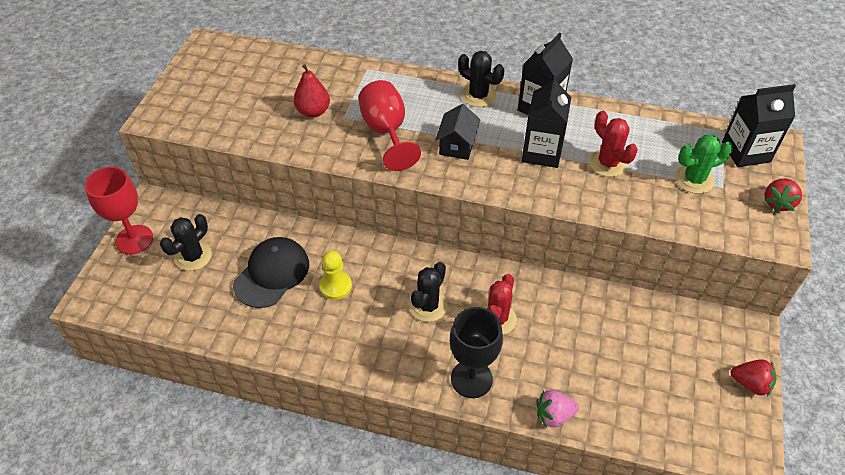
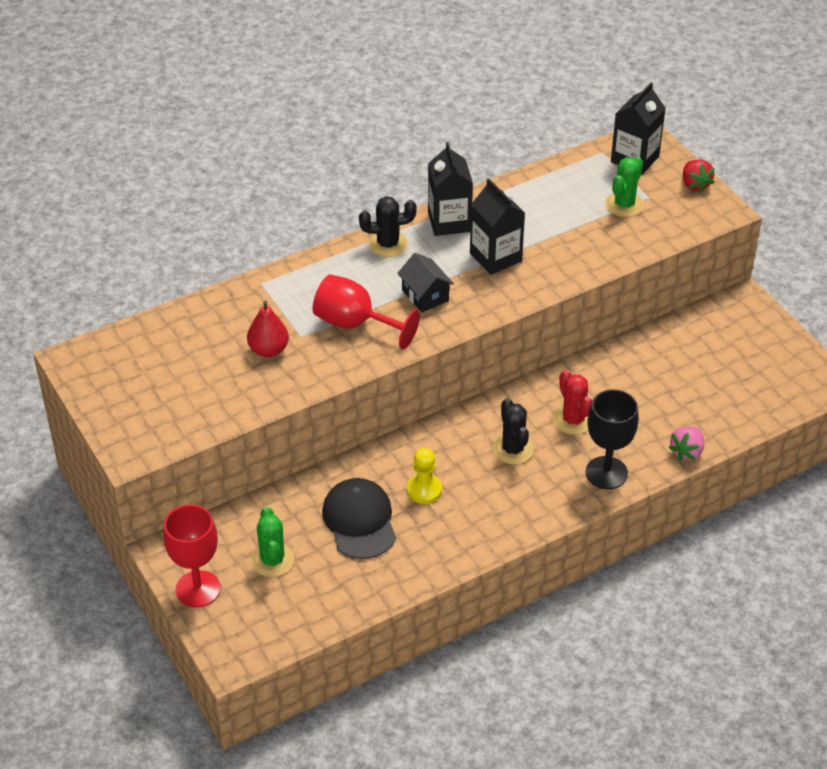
camera: 45 degrees left, 5 degrees down
black cactus [160,214,212,271] -> green cactus [251,507,294,577]
red cactus [589,110,638,177] -> none
red strawberry [730,359,776,397] -> none

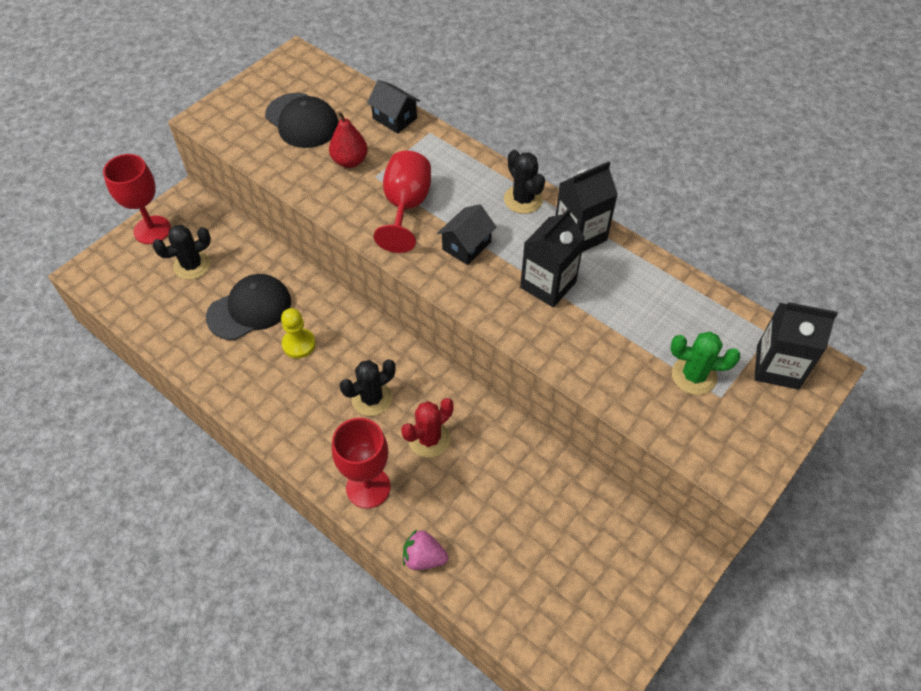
camera: 70 degrees right, 10 degrees up
green cactus [251,507,294,577] -> black cactus [152,225,211,280]
black goblet [586,389,639,489] -> red goblet [332,418,391,508]
red strawberry [683,160,715,192] -> none
none -> black cap [265,93,339,148]
none -> black house [367,80,420,134]

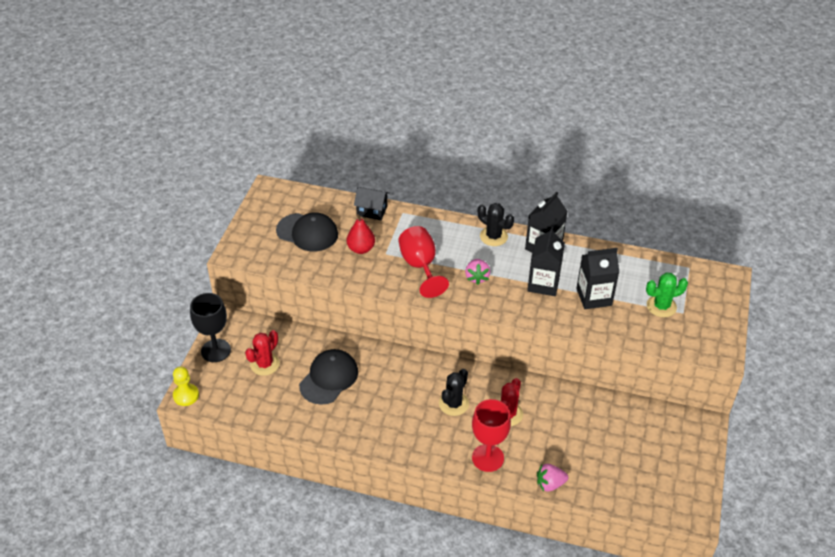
camera: 25 degrees left, 10 degrees down
red goblet [103,154,171,244] -> black goblet [190,293,231,362]
black cactus [152,225,211,280] -> red cactus [245,330,280,376]
yellow pawn [281,308,316,358] -> yellow pawn moved to [173,367,199,406]
black house [437,204,497,265] -> pink strawberry [465,259,490,285]
black carton [754,302,838,390] -> black carton moved to [576,248,619,309]

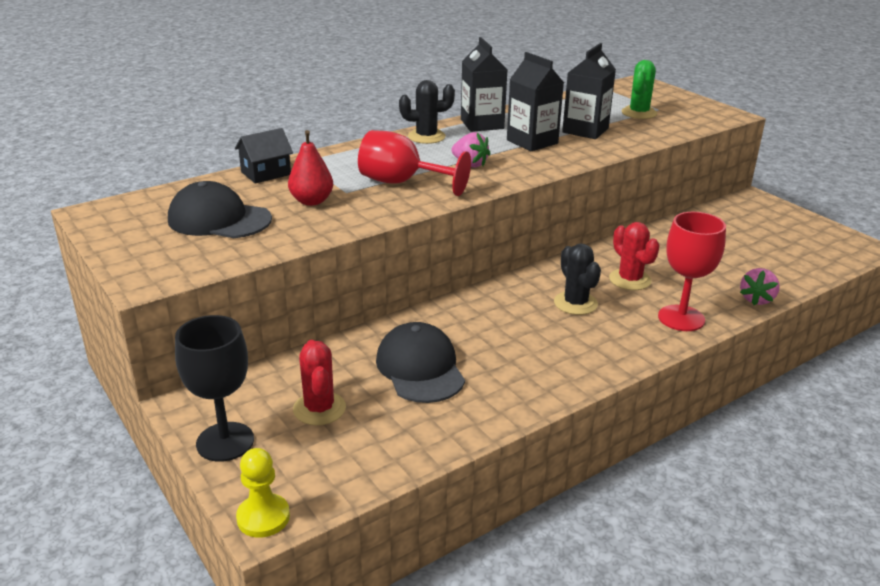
camera: 50 degrees left, 15 degrees down
black cap [276,212,338,251] -> black cap turned 135 degrees counterclockwise [168,181,272,238]

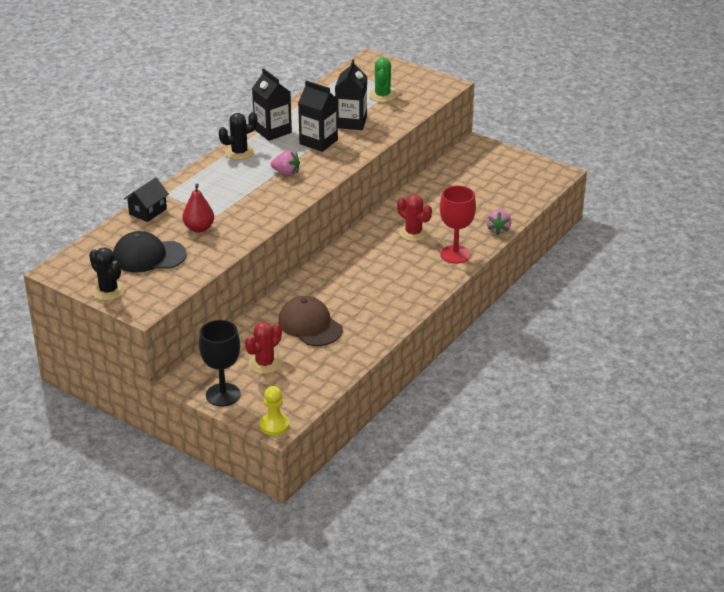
camera: 20 degrees left, 5 degrees up
red cactus [293,340,346,425] -> red cactus turned 75 degrees clockwise [245,322,282,374]
red goblet [358,130,471,196] -> none
black cap [376,322,465,403] -> brown cap [278,296,343,346]
black cactus [554,244,601,315] -> black cactus moved to [89,247,125,300]

